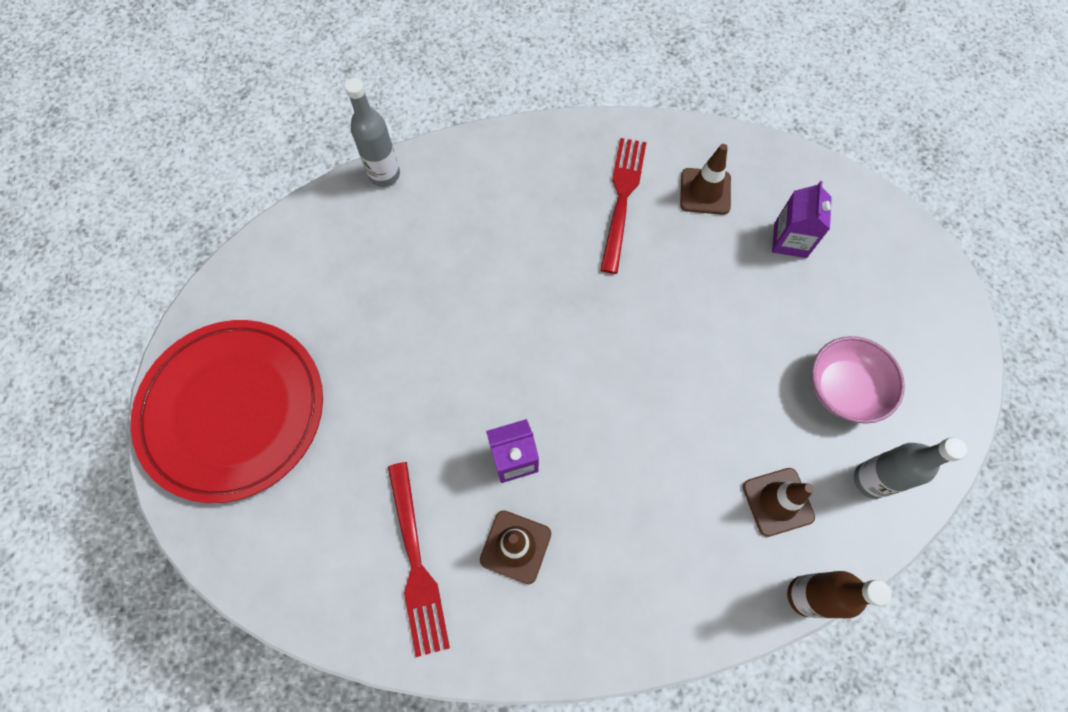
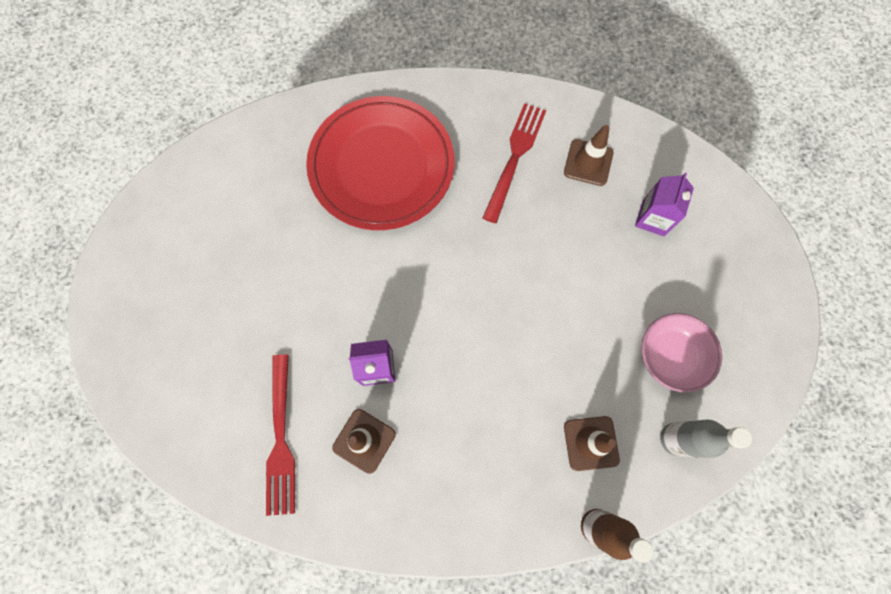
camera: 10 degrees right, 5 degrees up
red plate [131,320,323,503] -> red plate moved to [306,96,454,230]
grey bottle [345,78,400,187] -> none

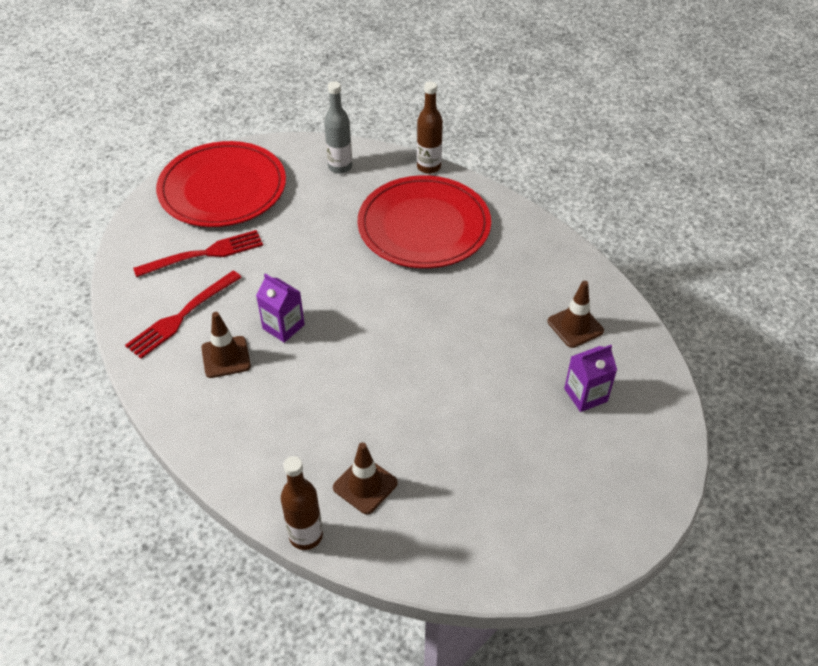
camera: 45 degrees right, 25 degrees down
red fork [483,103,546,223] -> red fork moved to [133,230,263,277]
pink bowl [642,313,722,393] -> none
grey bottle [660,419,752,458] -> grey bottle moved to [324,81,352,174]
none -> red plate [156,141,286,227]
none -> brown bottle [417,81,443,174]

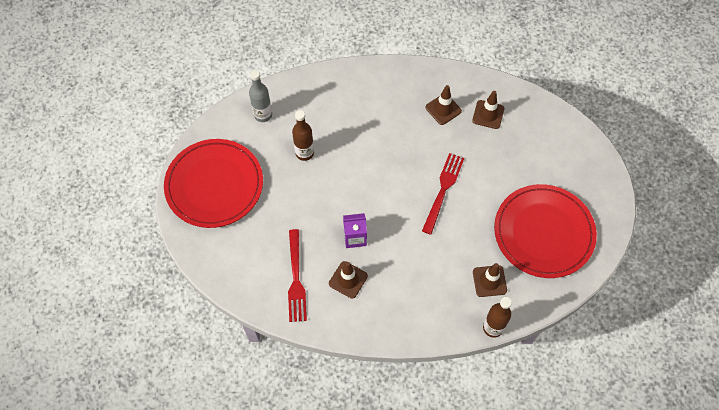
camera: 45 degrees left, 15 degrees up
red fork [133,230,263,277] -> red fork moved to [422,153,464,235]
red plate [358,175,491,268] -> red plate moved to [494,184,597,278]
brown bottle [417,81,443,174] -> brown bottle moved to [292,110,314,161]
purple carton [564,345,617,412] -> none
none -> brown traffic cone [425,85,462,125]

